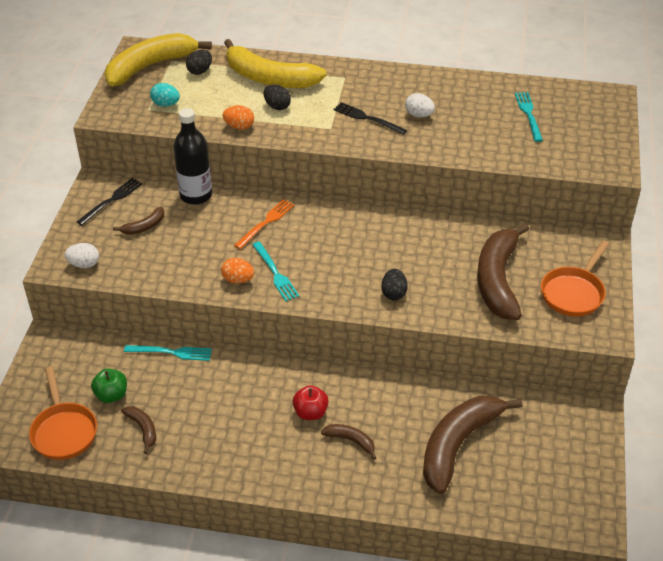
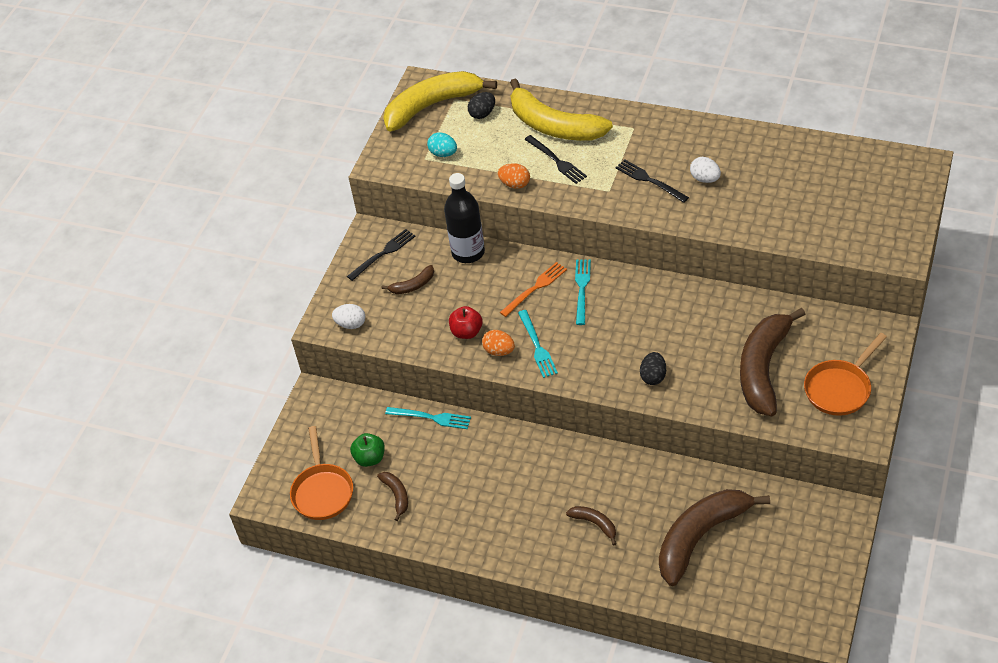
camera: 15 degrees right, 5 degrees up
black egg [264,85,291,110] -> black fork [524,135,587,184]
red apple [292,385,329,420] -> red apple moved to [449,306,483,339]
turquoise fork [515,92,543,142] -> turquoise fork moved to [575,259,591,325]

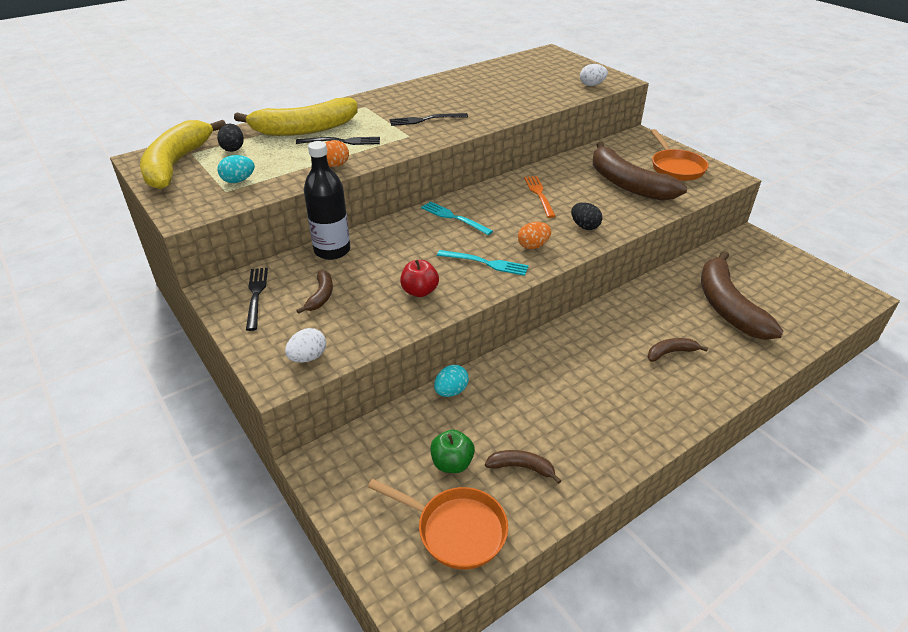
camera: 60 degrees left, 10 degrees down
turquoise fork [385,407,471,429] -> turquoise egg [434,365,469,397]
orange egg [482,330,515,356] -> orange egg moved to [518,222,551,249]
orange fork [500,262,567,317] -> orange fork moved to [524,176,556,218]
white egg [690,157,721,183] -> white egg moved to [580,64,608,86]

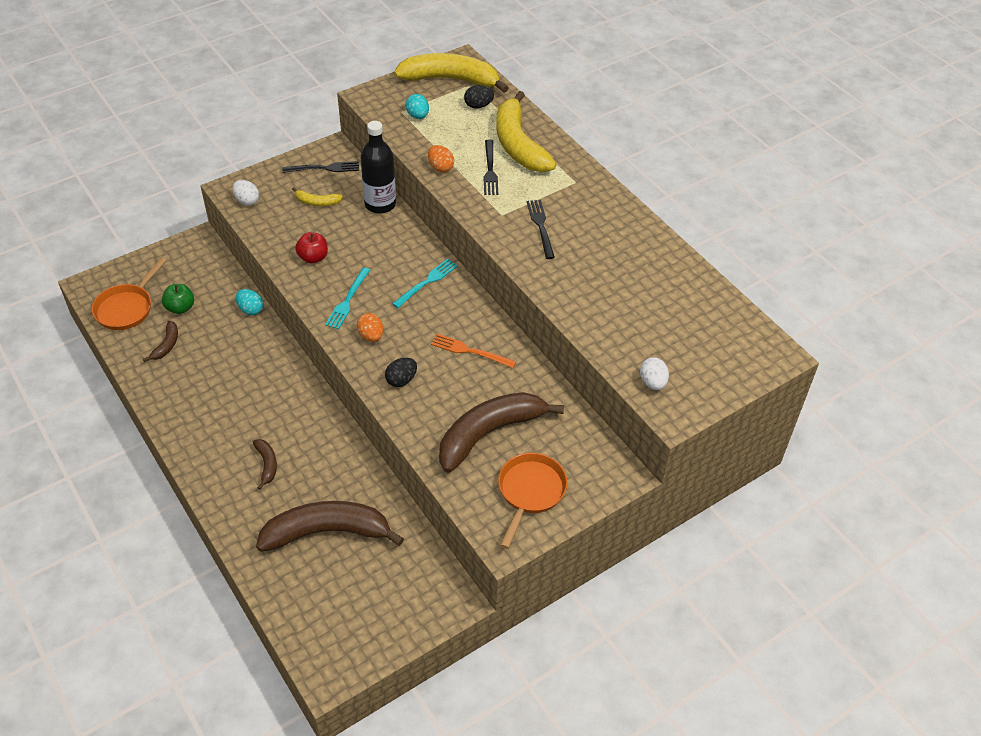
camera: 90 degrees right, 10 degrees up
brown banana [296,270,333,314] -> yellow banana [292,187,343,206]
orange fork [524,176,556,218] -> orange fork turned 150 degrees counterclockwise [431,334,516,368]
orange pan [651,129,709,181] -> orange pan turned 120 degrees clockwise [498,453,568,549]

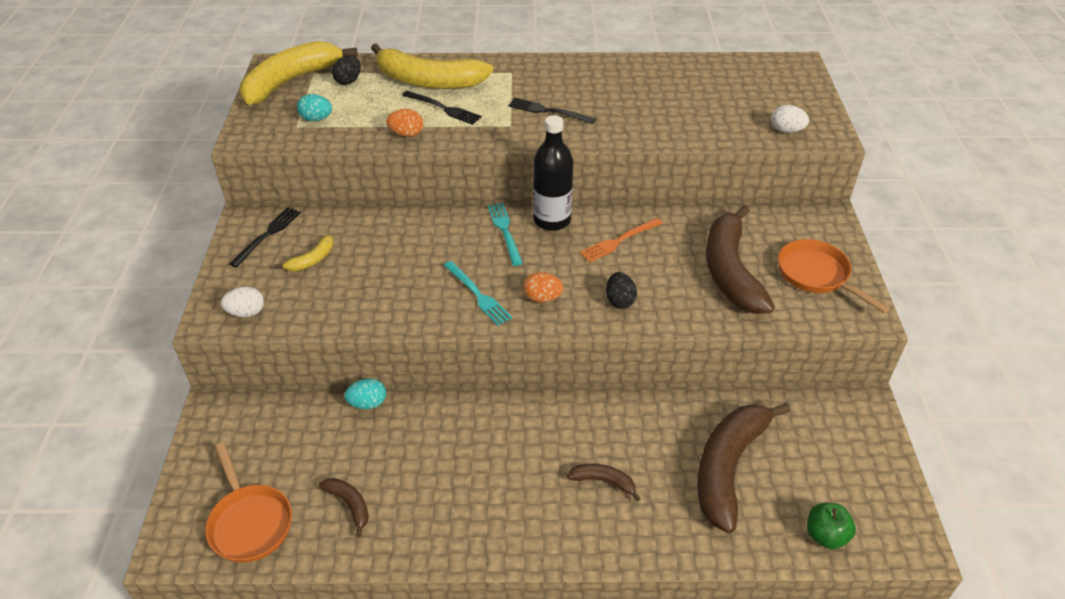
camera: 55 degrees left, 5 degrees down
green apple [162,284,194,314] -> green apple moved to [807,503,856,549]
red apple [295,232,328,264] -> none
black bottle [361,121,396,214] -> black bottle moved to [533,115,573,231]

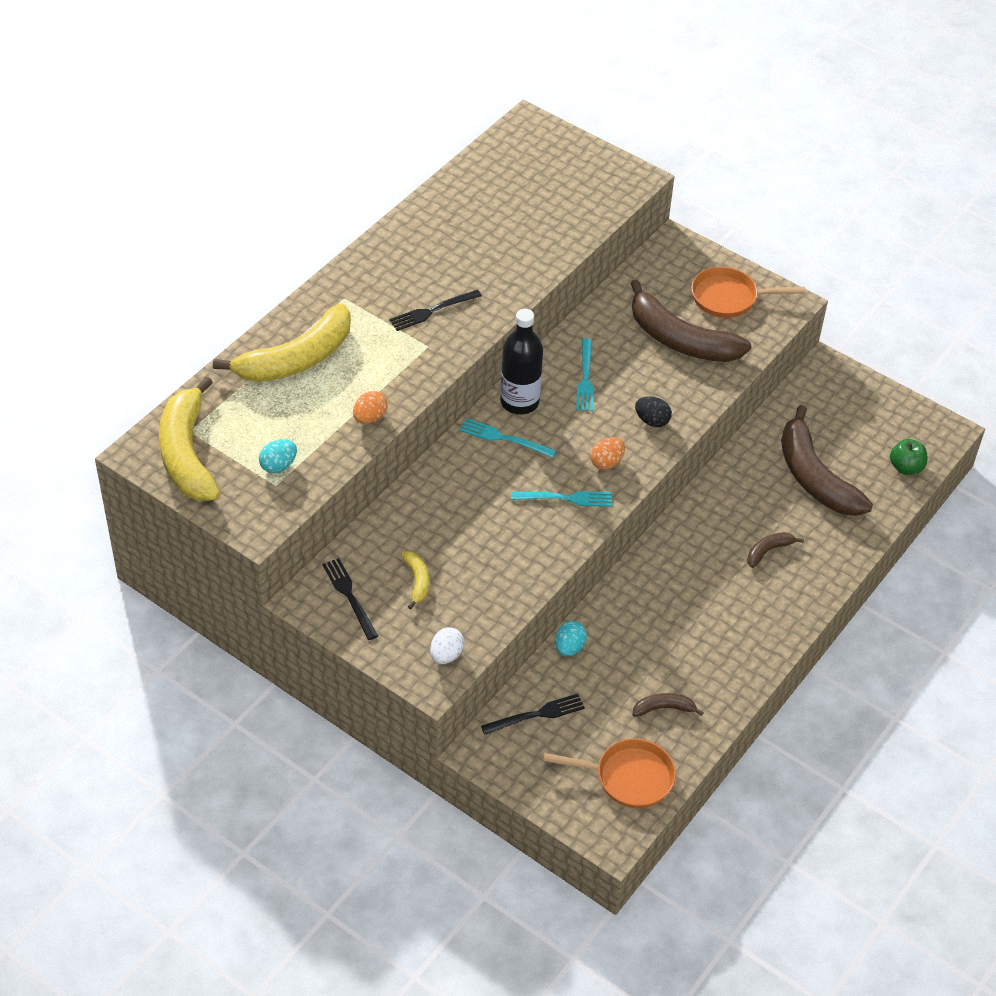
camera: 55 degrees left, 5 degrees up
black egg [332,56,361,85] -> none
black fork [402,91,482,125] -> black fork moved to [481,694,585,735]
orange fork [579,218,663,263] -> turquoise fork [576,338,594,411]
white egg [771,105,809,133] -> none

